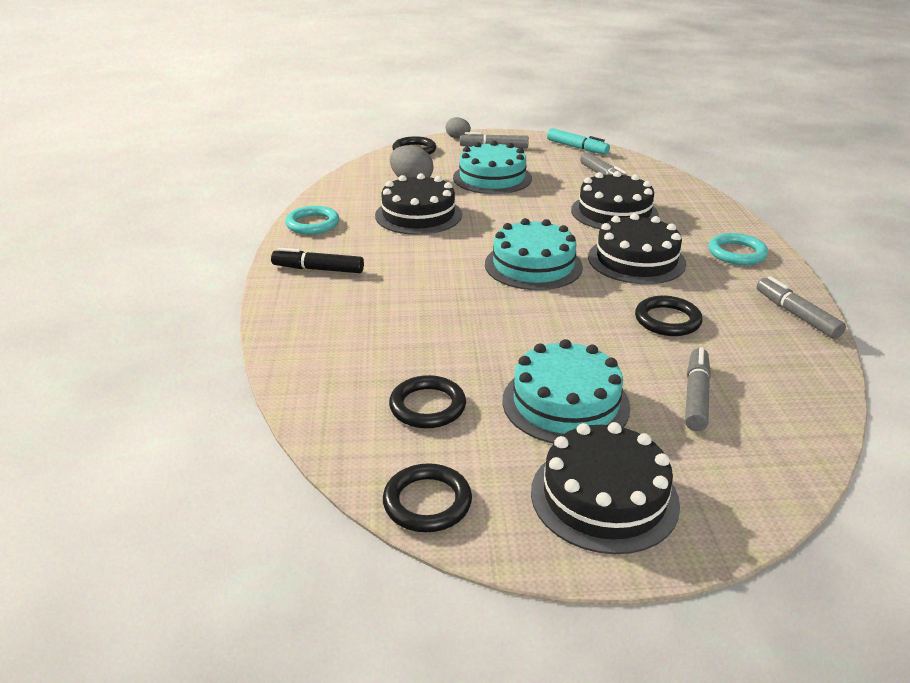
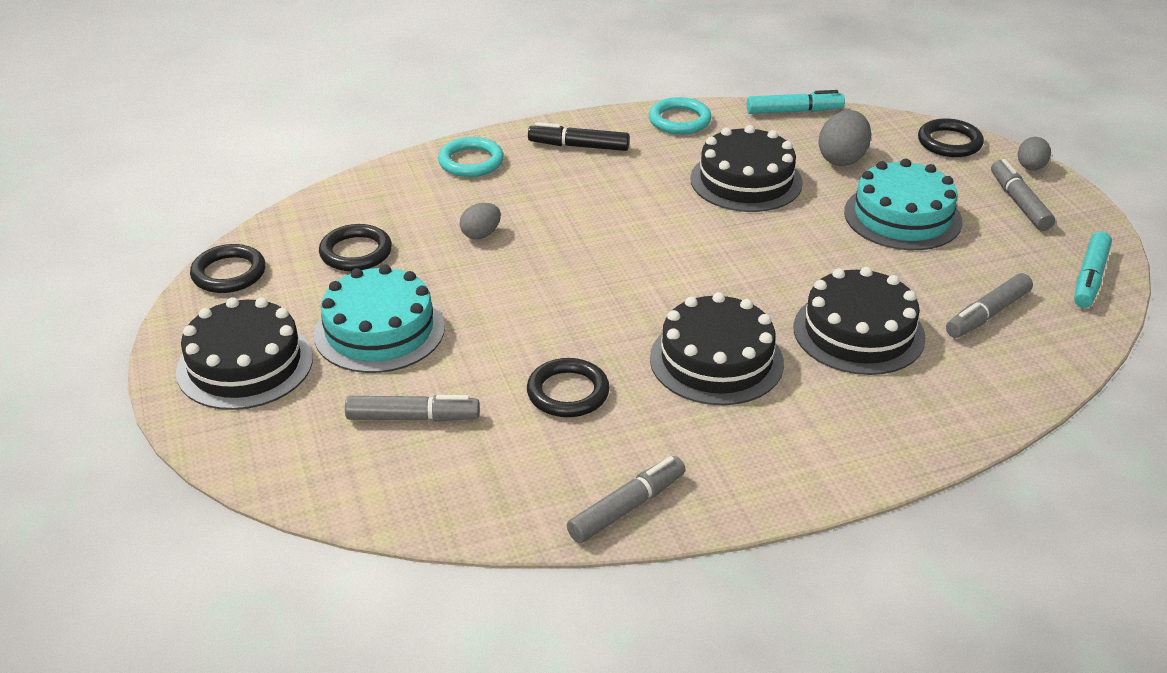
camera: 75 degrees right, 5 degrees up
black marker [271,248,364,273] -> black marker turned 75 degrees counterclockwise [528,122,630,151]
turquoise cake [485,218,583,290] -> none
turquoise ring [709,233,768,265] -> turquoise ring moved to [438,137,504,177]
none -> grey egg [459,203,501,239]
none -> turquoise marker [747,90,845,114]

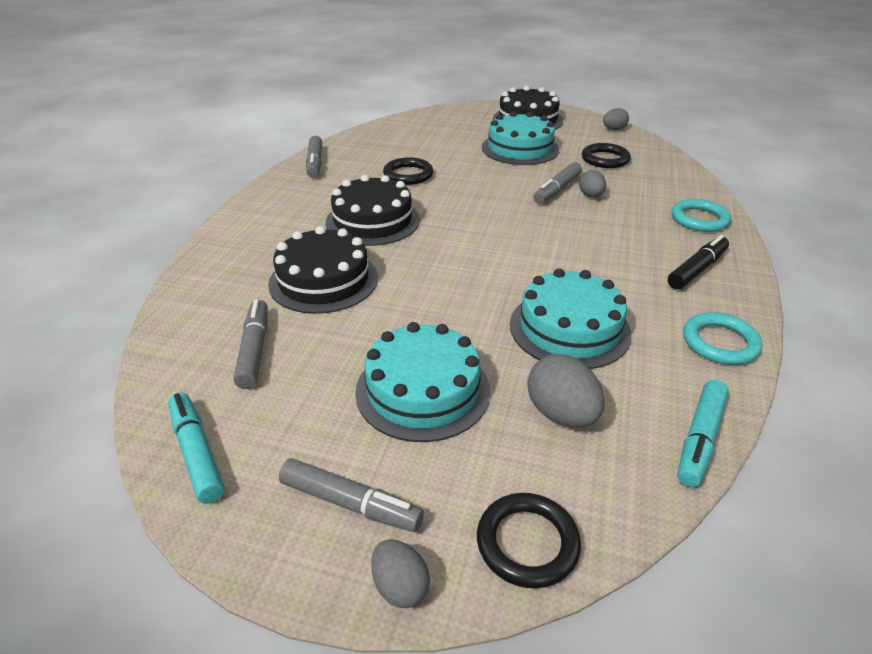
camera: 125 degrees right, 0 degrees up
black ring [190,244,266,293] -> grey egg [603,108,629,130]
grey marker [345,395,480,422] -> grey marker moved to [533,162,582,204]
black cake [690,125,803,212] -> turquoise cake [510,268,632,369]

